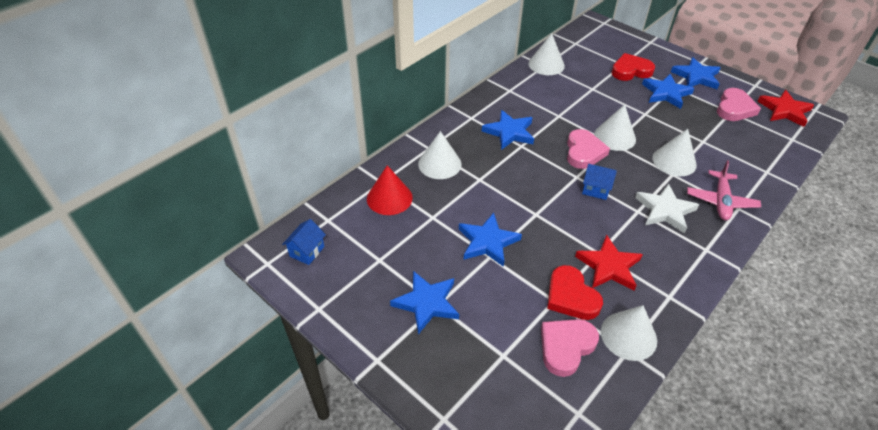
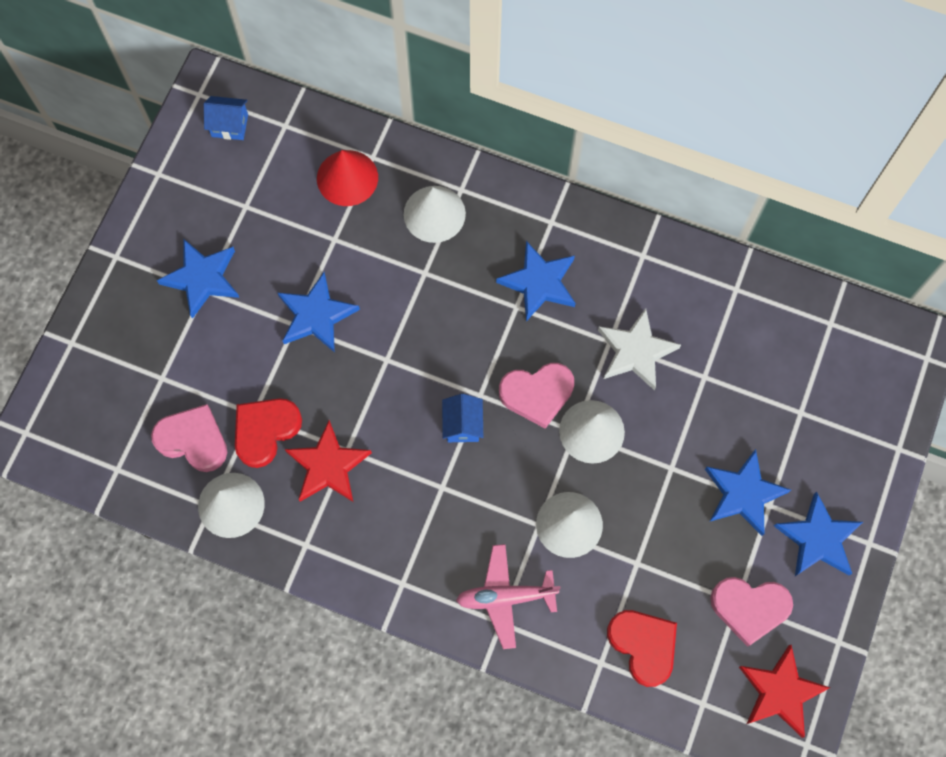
camera: 70 degrees right, 25 degrees up
white cone [528,33,565,75] -> none
red heart [611,53,655,81] -> red heart moved to [607,610,677,687]
white star [635,184,700,234] -> white star moved to [598,308,681,391]

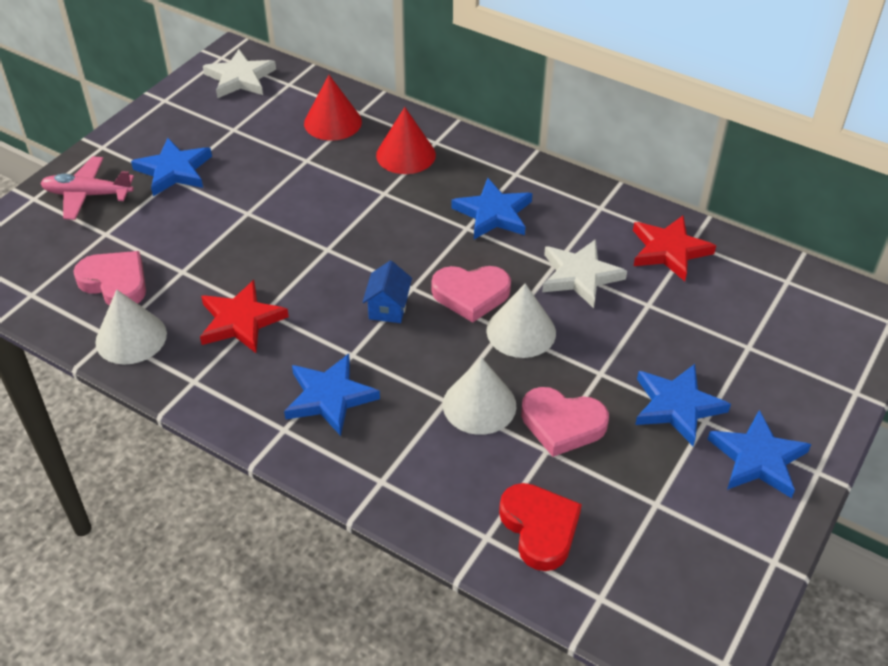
camera: 10 degrees right, 25 degrees down
blue house [204,96,248,140] -> white star [203,49,276,98]
red heart [235,398,302,468] -> none
blue star [278,272,360,353] -> blue star moved to [284,354,380,436]
white cone [404,186,466,243] -> red cone [376,107,436,174]
pink plane [456,544,561,649] -> pink plane moved to [40,156,134,220]
pink heart [710,577,793,647] -> pink heart moved to [521,387,609,457]
red star [739,645,830,738] -> red star moved to [633,216,716,281]

